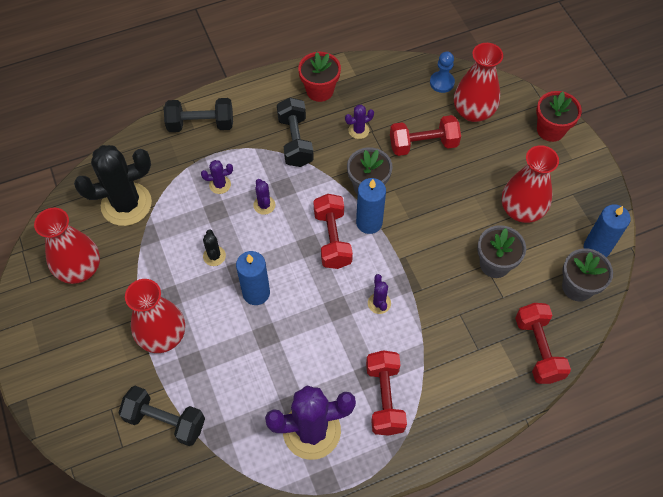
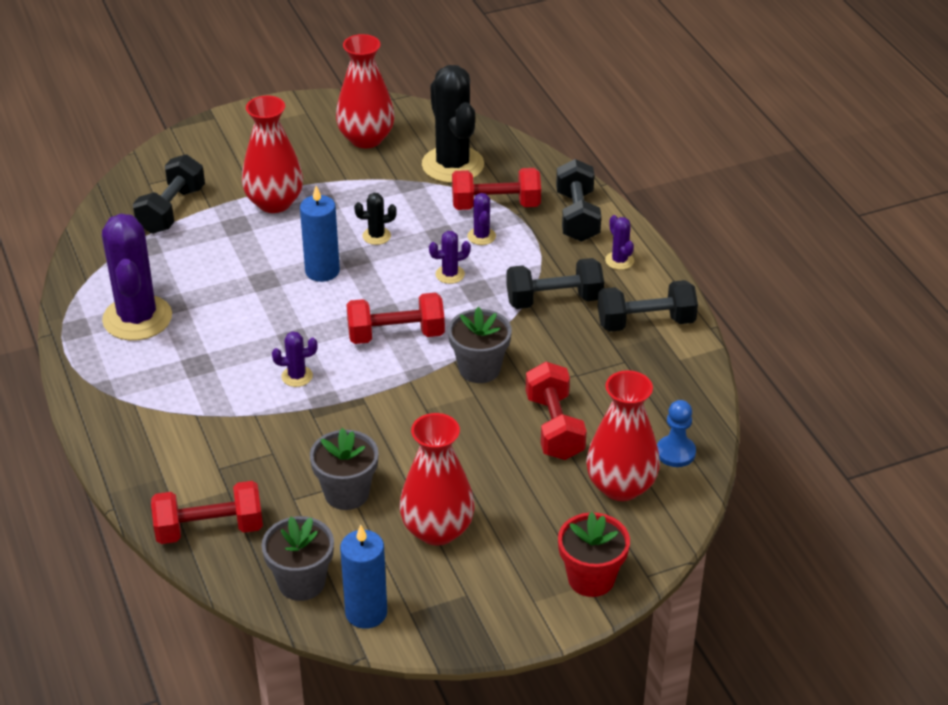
camera: 90 degrees right, 20 degrees down
red flower pot [298,52,341,102] -> black dumbbell [598,280,698,332]
purple cactus [345,105,374,139] -> purple cactus moved to [605,215,634,270]
blue candle [356,178,386,234] -> none
red dumbbell [366,350,407,436] -> red dumbbell moved to [452,168,541,210]

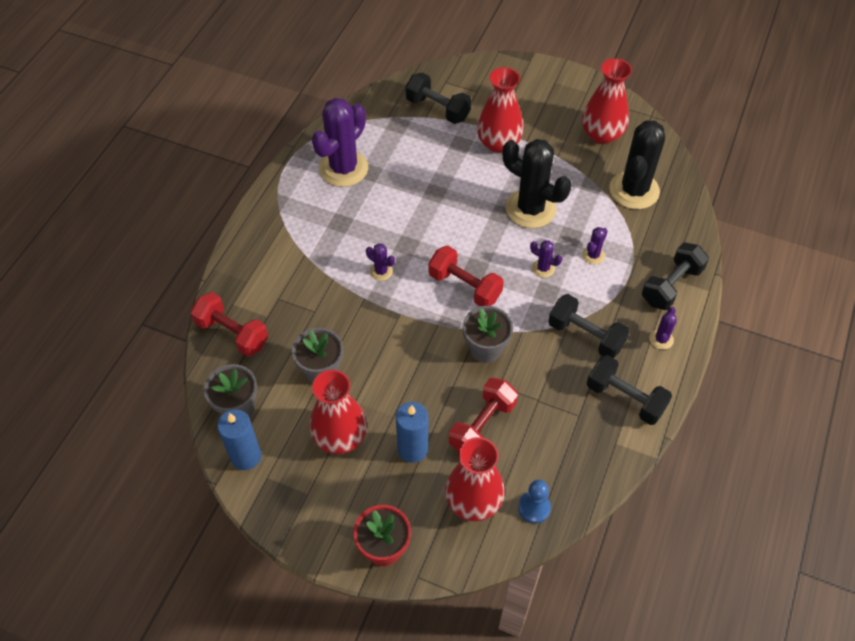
camera: 45 degrees right, 15 degrees up
black dumbbell [133,154,205,234] -> black dumbbell turned 60 degrees clockwise [405,73,471,124]
blue candle [300,186,340,282] -> blue candle moved to [396,402,428,463]
black cactus [354,193,397,245] -> black cactus [503,139,572,228], size x2.30
red dumbbell [452,168,541,210] -> none

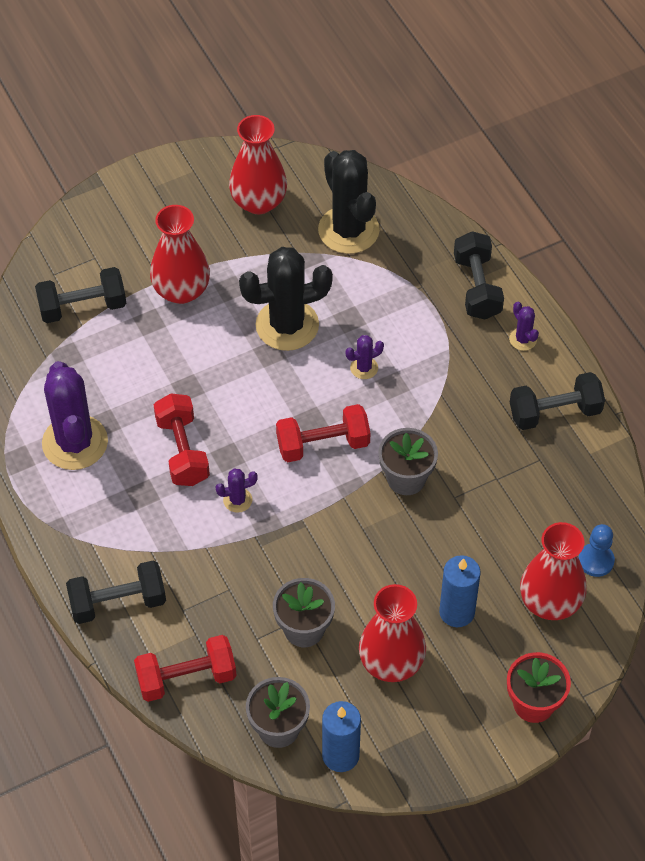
camera: 50 degrees left, 0 degrees up
red dumbbell [449,378,518,453] -> red dumbbell moved to [154,393,210,486]
black dumbbell [548,294,630,358] -> black dumbbell moved to [66,561,166,624]
purple cactus [582,227,608,265] -> none

